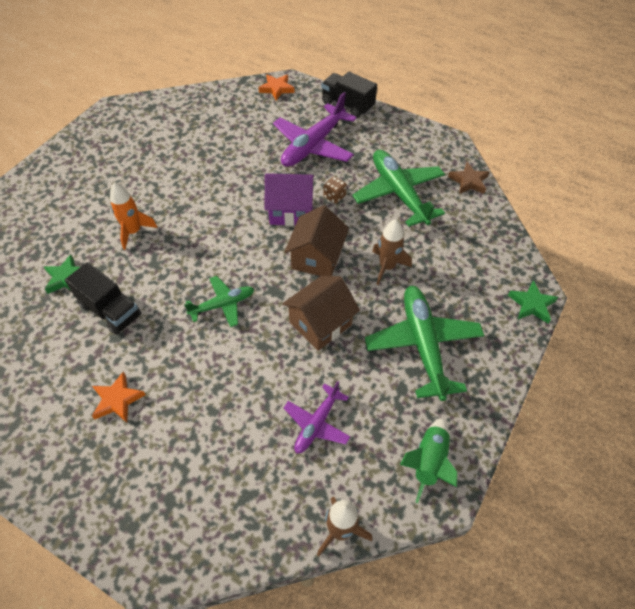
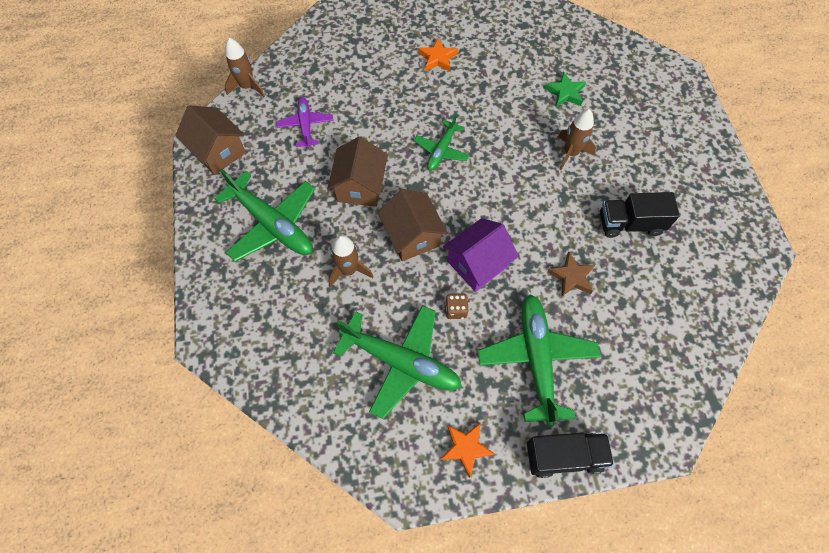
camera: 140 degrees right, 10 degrees up
black truck [65,262,141,335] -> black truck moved to [600,192,680,238]
orange rocket [110,182,158,250] -> brown rocket [558,109,596,170]
orange star [258,74,295,101] -> orange star moved to [440,422,495,478]
purple plane [273,92,357,167] -> green plane [478,294,601,426]
green rocket [400,418,458,503] -> brown house [175,105,246,175]
brown star [448,162,489,194] -> brown star moved to [547,252,595,297]
green star [508,280,558,323] -> none

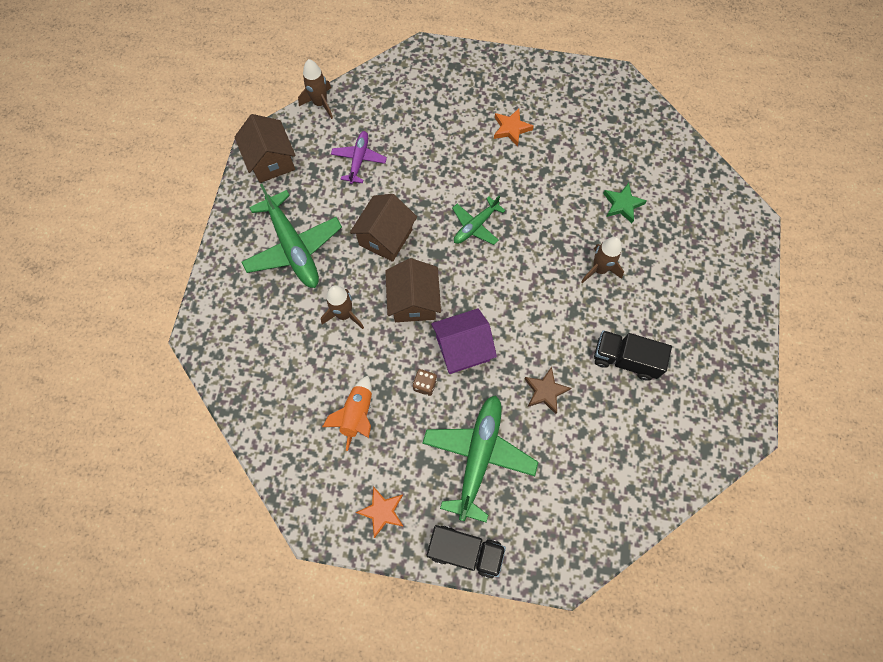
camera: 20 degrees right, 5 degrees up
green plane [333,305,462,419] -> orange rocket [322,375,372,451]

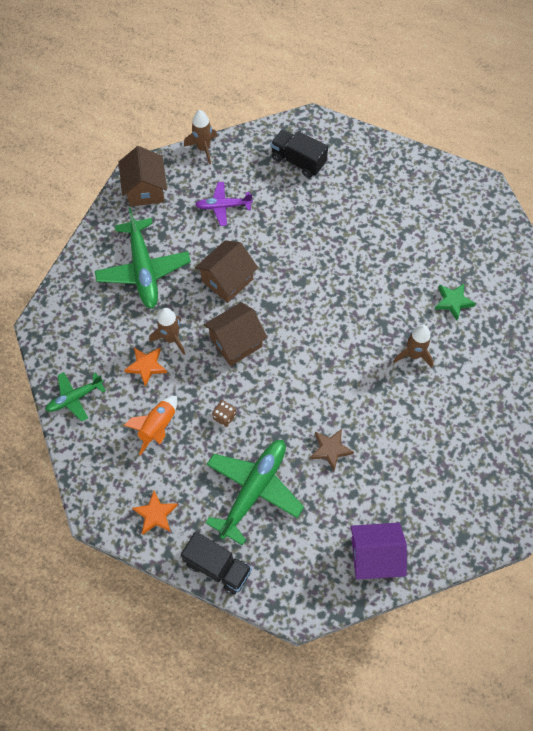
camera: 15 degrees right, 5 degrees down
purple plane [331,131,387,184] -> purple plane turned 120 degrees counterclockwise [195,182,253,226]
brown house [385,258,441,322] -> brown house turned 45 degrees clockwise [204,302,267,366]
purple house [431,308,497,374] -> purple house moved to [350,523,407,580]
green plane [452,195,506,245] -> green plane moved to [45,372,106,421]
orange star [494,109,534,147] -> orange star moved to [124,348,167,387]
black truck [594,330,672,381] -> black truck moved to [271,129,328,178]

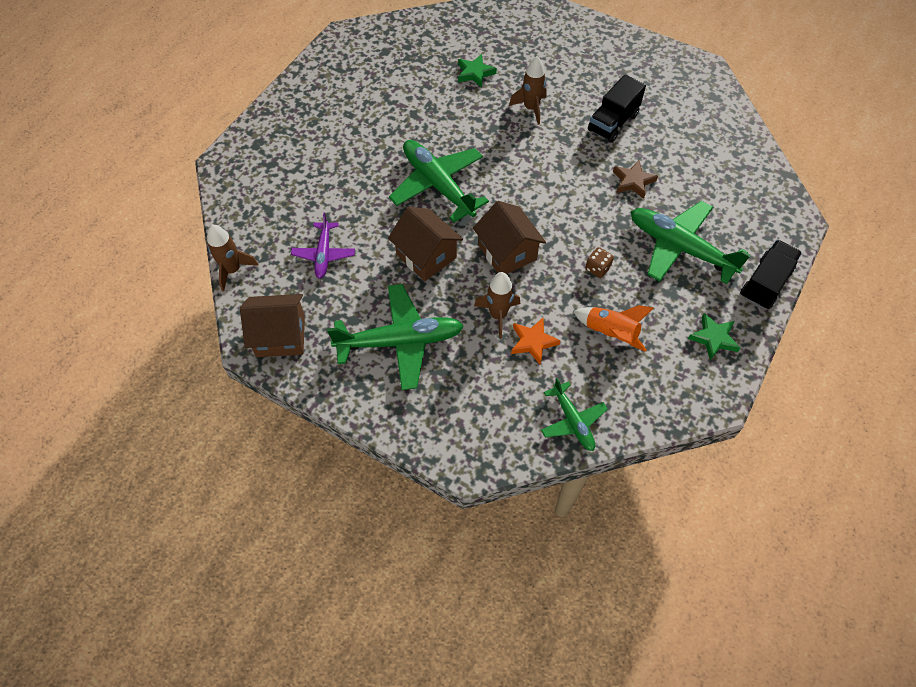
camera: 85 degrees left, 5 degrees down
orange star [132,491,178,535] -> green star [688,313,740,360]
black truck [271,129,328,178] -> black truck moved to [588,75,646,143]
purple house [350,523,407,580] -> none
none -> green plane [389,140,489,222]

